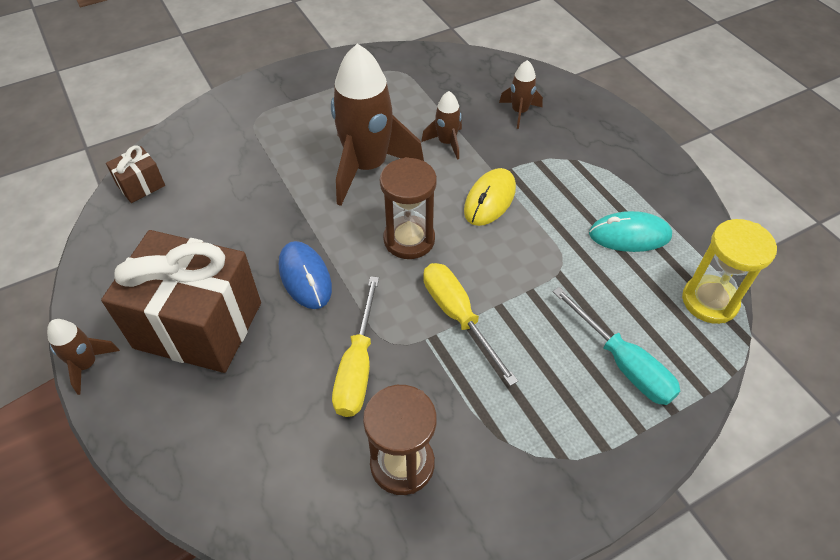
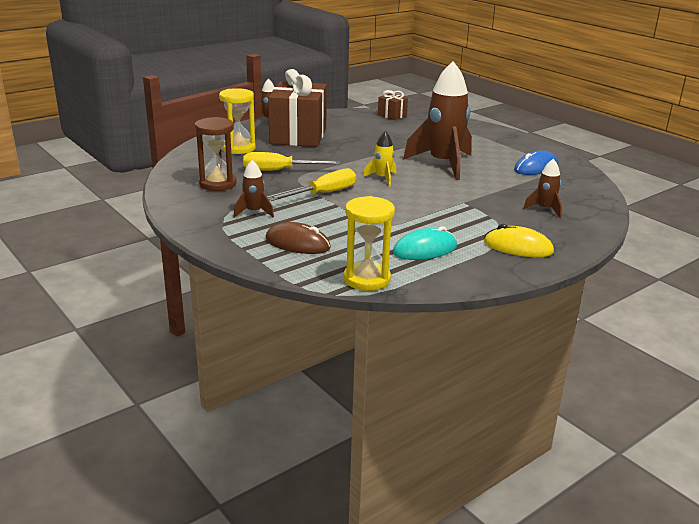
camera: 80 degrees right, 25 degrees down
blue mouse [279,241,332,309] -> blue mouse moved to [514,150,558,175]
brown hourglass [380,157,437,259] -> yellow rocket [363,131,396,186]
brown rocket [421,91,462,160] -> brown rocket moved to [234,160,274,218]
yellow mouse [464,168,516,226] -> yellow mouse moved to [484,224,554,257]
turquoise screwdriver [553,287,680,405] -> brown mouse [265,222,331,254]
turquoise mouse [589,211,672,252] -> turquoise mouse turned 75 degrees clockwise [393,226,457,260]
none -> yellow hourglass [219,88,256,154]

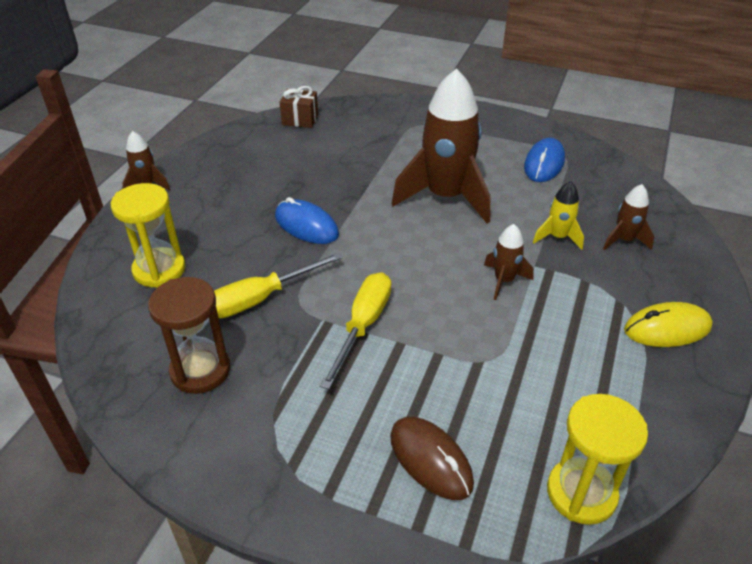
camera: 30 degrees left, 15 degrees up
brown rocket [234,160,274,218] -> brown rocket moved to [484,224,534,300]
brown mouse [265,222,331,254] -> brown mouse turned 60 degrees clockwise [390,417,474,500]
brown gift [268,69,327,147] -> none
yellow rocket [363,131,396,186] -> yellow rocket moved to [533,181,584,250]
turquoise mouse [393,226,457,260] -> none
none -> blue mouse [275,197,339,244]

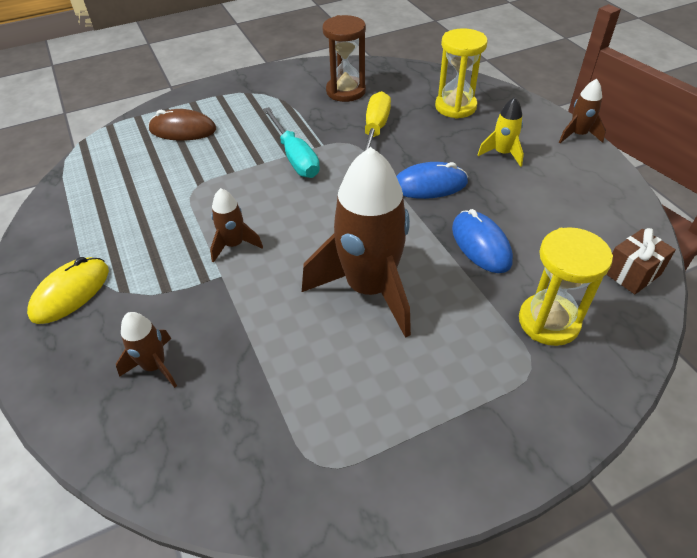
camera: 135 degrees right, 5 degrees up
yellow screwdriver [320,272,391,389] -> turquoise screwdriver [263,107,320,178]
blue mouse [524,138,565,182] -> blue mouse moved to [452,209,513,273]
yellow rocket [533,181,584,250] -> yellow rocket moved to [478,97,524,167]
yellow hourglass [547,394,648,525] -> yellow hourglass moved to [519,227,613,346]

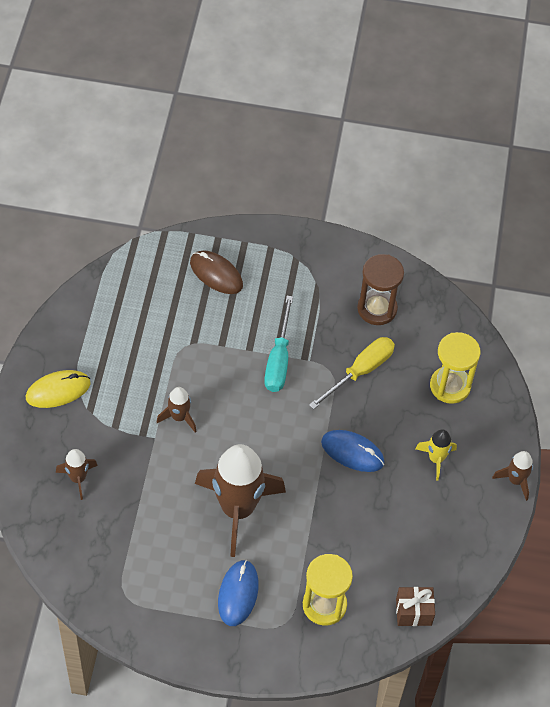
camera: 30 degrees right, 10 degrees up
blue mouse [452,209,513,273] -> blue mouse moved to [218,560,259,626]

